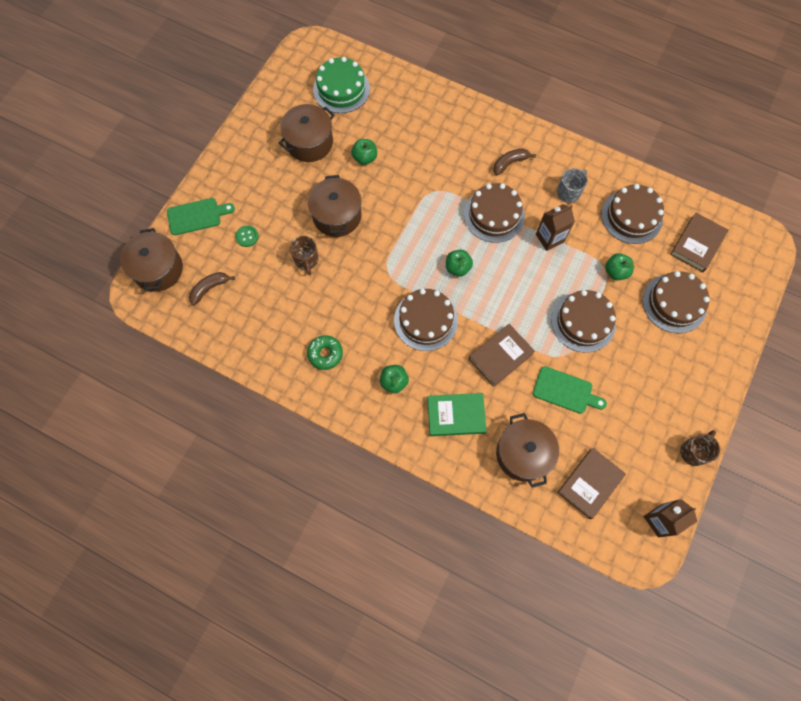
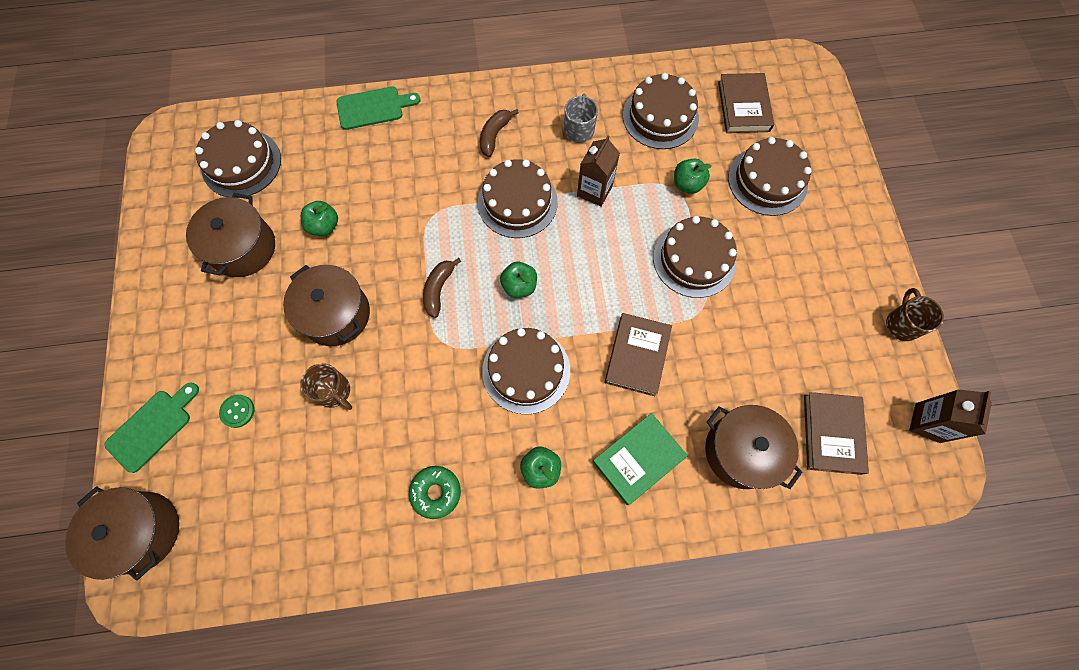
camera: 35 degrees left, 0 degrees up
brown banana [189,272,235,305] -> brown banana moved to [423,258,461,318]
green cake [313,57,370,113] -> brown cake [195,120,281,198]
green cutting board [533,366,607,414] -> green cutting board moved to [336,87,420,130]

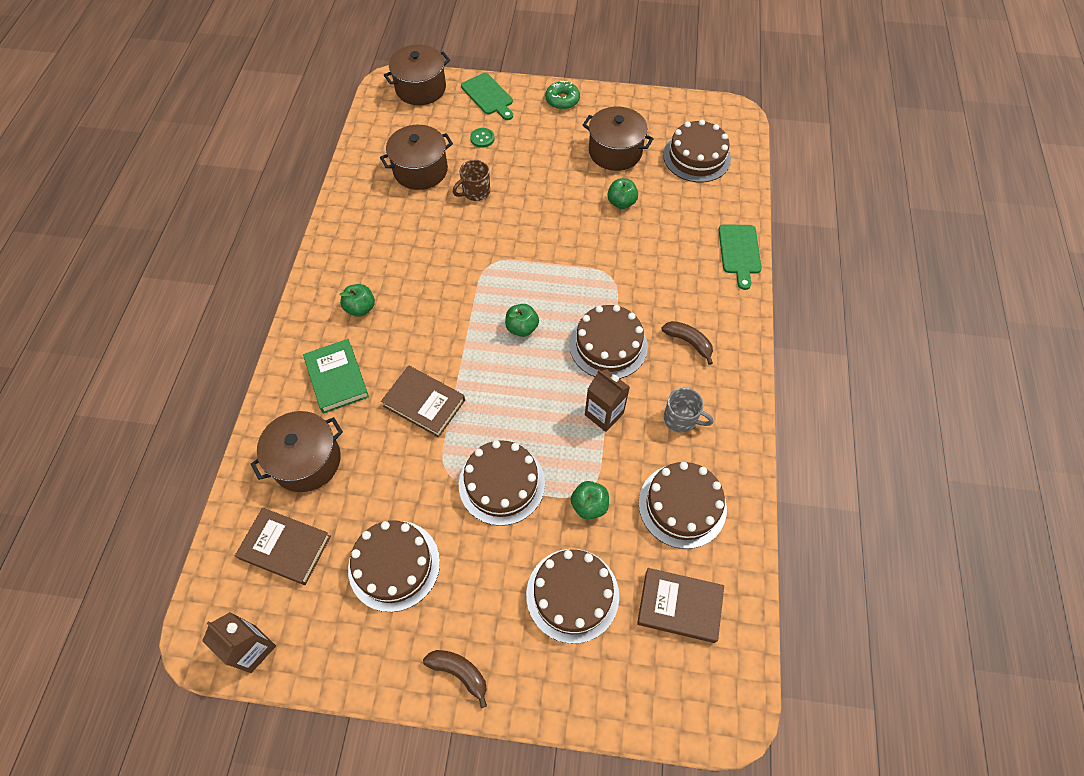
camera: 105 degrees right, 10 degrees down
brown pot [283,265,370,346] -> brown pot moved to [380,125,453,190]
green donut [409,466,461,519] -> green donut moved to [545,81,580,110]
brown banana [423,258,461,318] -> brown banana moved to [423,650,487,708]
brown cake [482,328,570,414] -> brown cake moved to [348,520,440,612]
brown mug [886,288,944,341] -> none

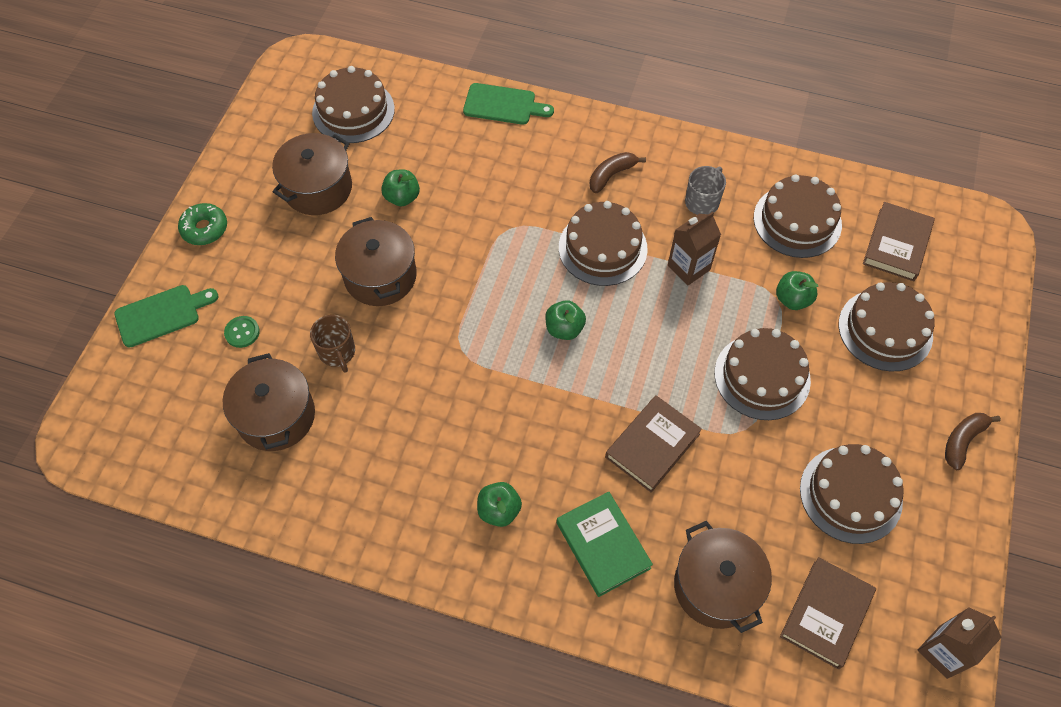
camera: 80 degrees left, 0 degrees up
green book [303,339,369,414] -> green book turned 75 degrees clockwise [557,492,653,597]
brown pot [384,44,450,105] -> brown pot moved to [335,217,417,306]

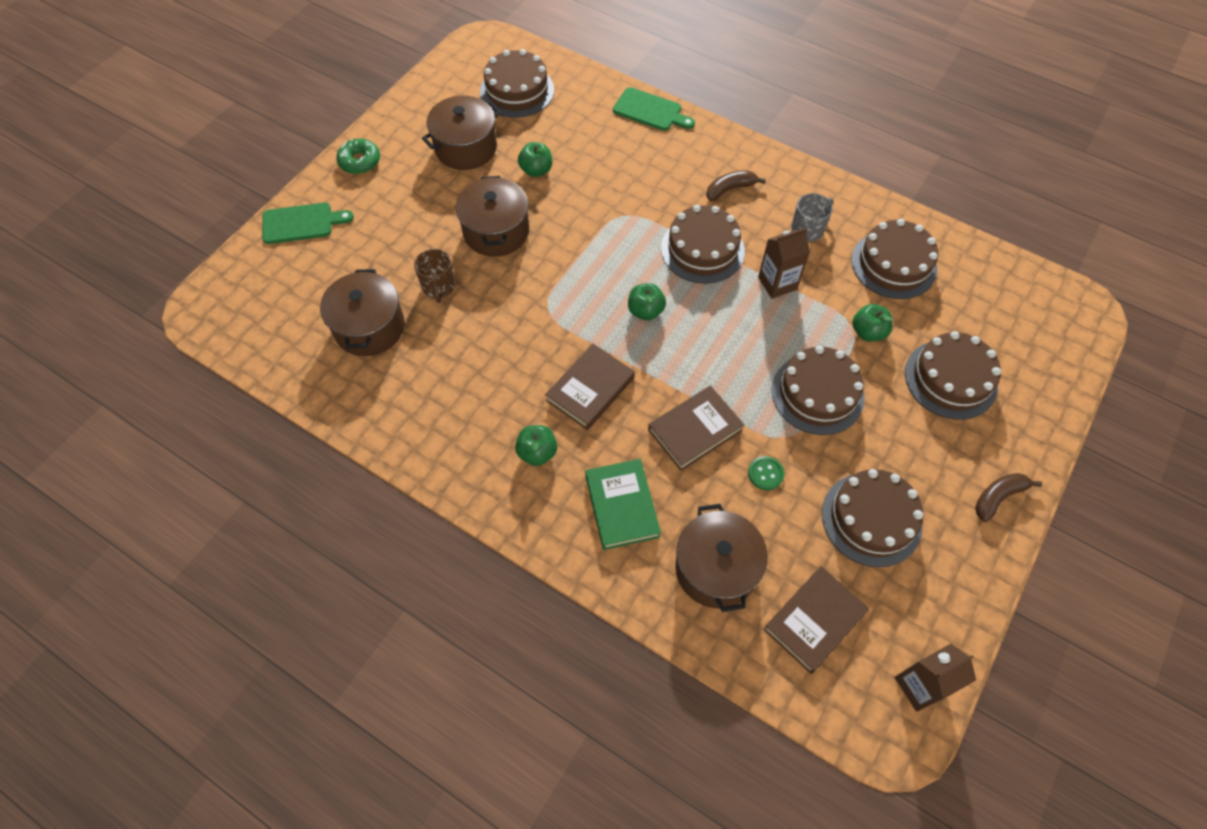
camera: 15 degrees right, 0 degrees up
green button [224,316,260,348] -> green button moved to [748,456,784,490]
brown book [863,202,935,281] -> brown book moved to [545,344,635,430]

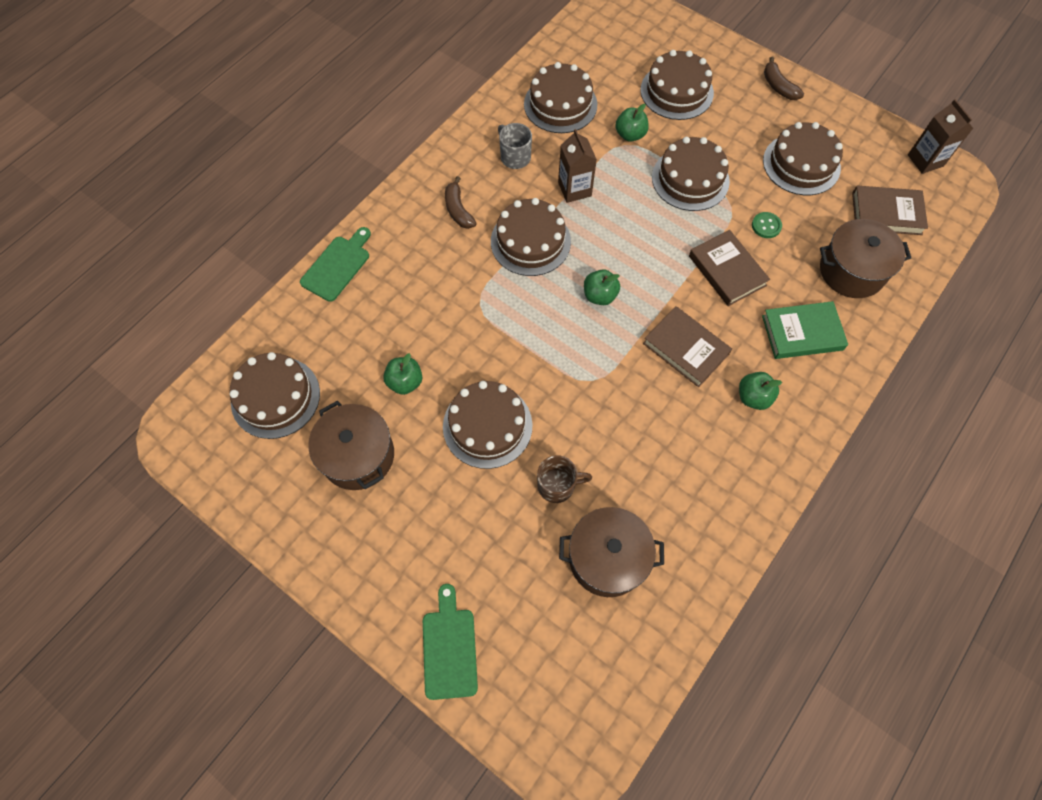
camera: 85 degrees left, 5 degrees up
green donut [336,139,380,174] -> none
brown pot [456,176,529,257] -> brown cake [443,381,533,469]
brown book [763,566,869,674] -> brown book turned 45 degrees counterclockwise [852,186,928,235]

